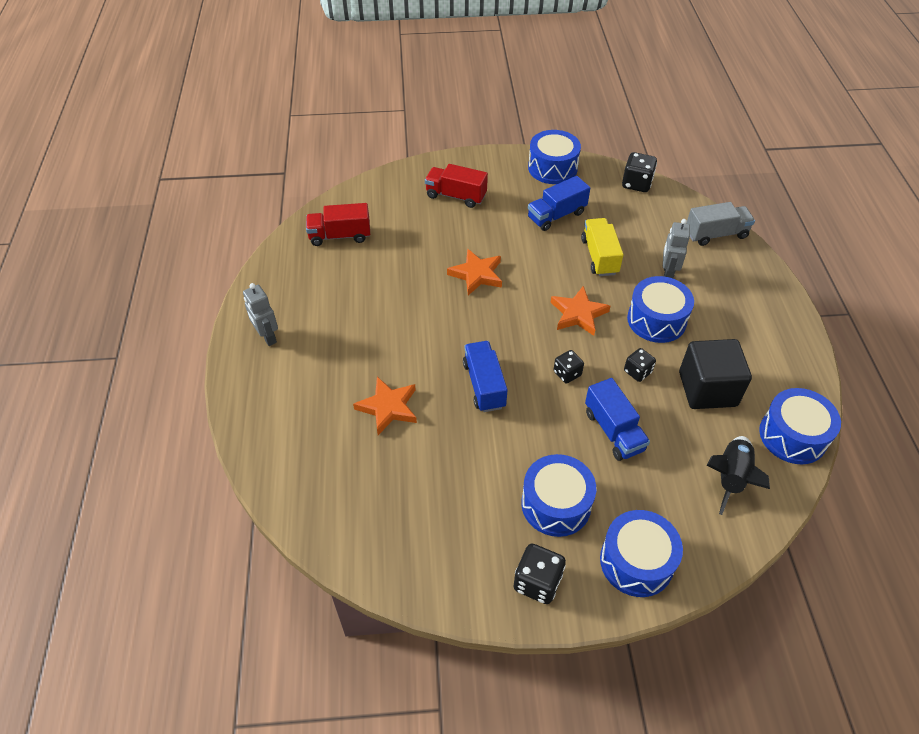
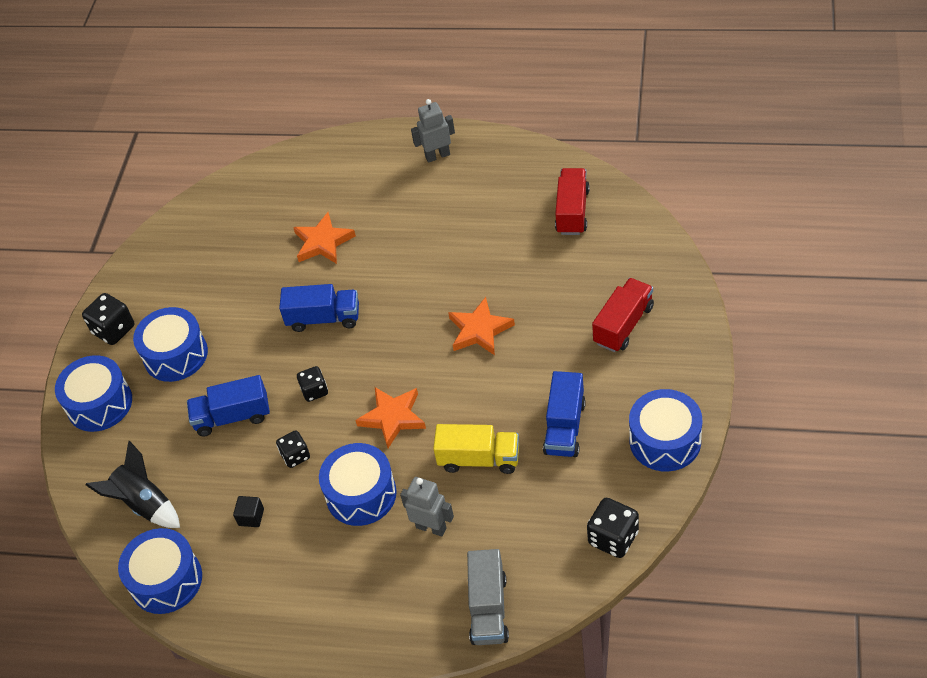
camera: 110 degrees right, 0 degrees up
blue truck [528,176,590,231] -> blue truck turned 150 degrees counterclockwise [543,371,586,457]
black cube [679,339,752,409] -> black cube [233,496,264,527], size x0.40

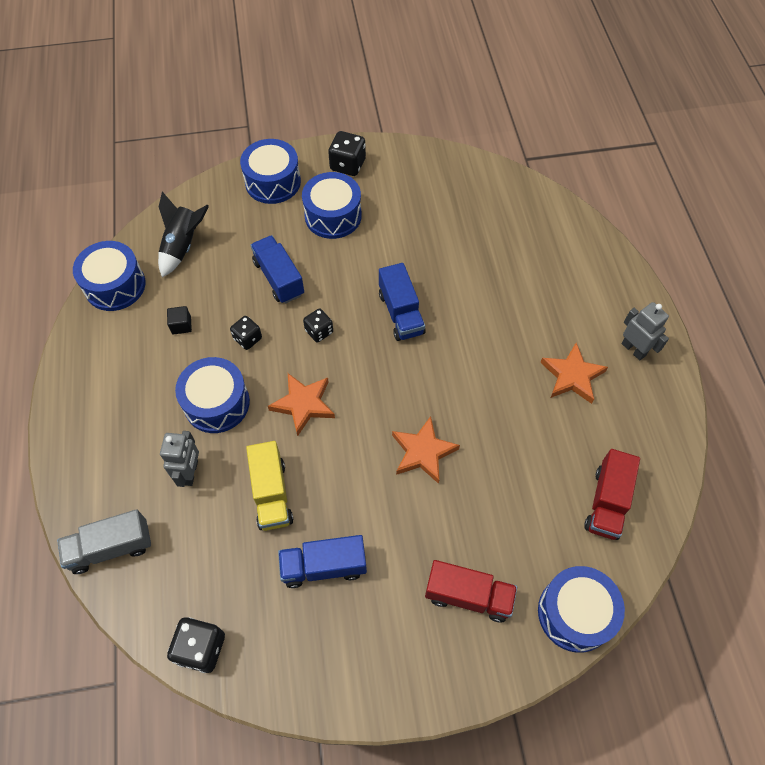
camera: 65 degrees right, 10 degrees up
orange star [293,212,356,264] -> orange star moved to [540,343,608,404]
red truck [555,168,590,235] -> red truck turned 120 degrees clockwise [584,449,640,540]
blue drum [629,389,702,471] -> blue drum moved to [538,566,625,653]

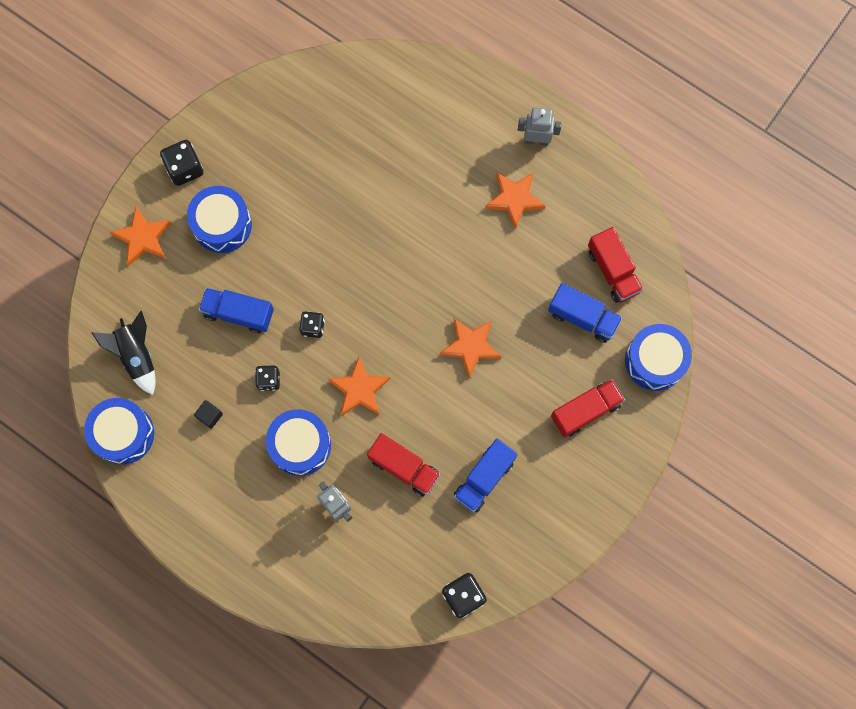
camera: 45 degrees left, 15 degrees up
grey truck [57,509,151,574] -> none
blue drum [240,139,301,204] -> orange star [110,206,171,266]
yellow truck [246,441,293,531] -> red truck [367,433,441,497]
blue truck [379,263,425,341] -> blue truck moved to [548,283,622,343]

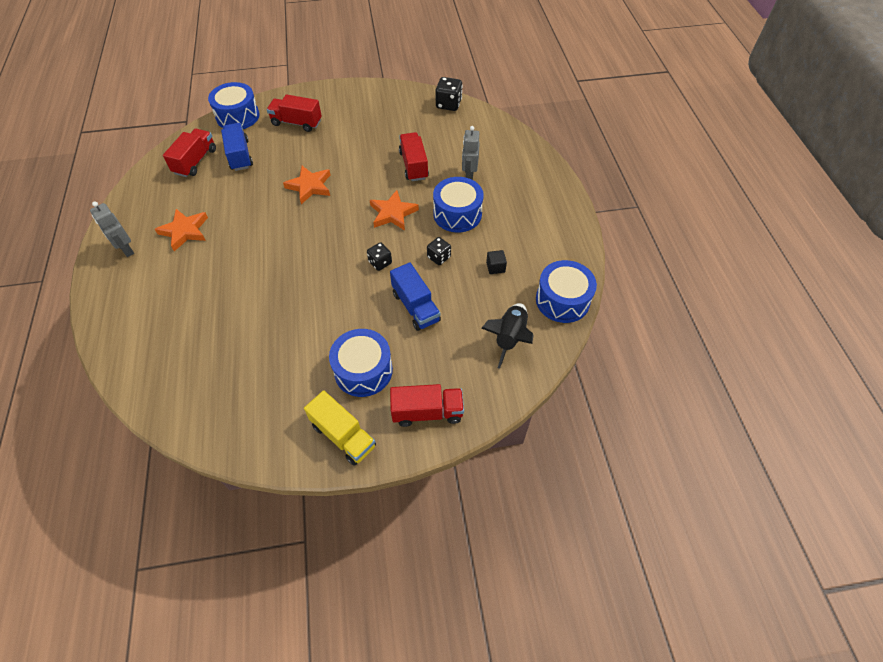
camera: 135 degrees left, 20 degrees down
orange star [110,206,171,266] -> red truck [390,384,464,427]
black dice [160,140,203,186] -> yellow truck [304,390,376,466]
blue truck [454,439,518,512] -> none

